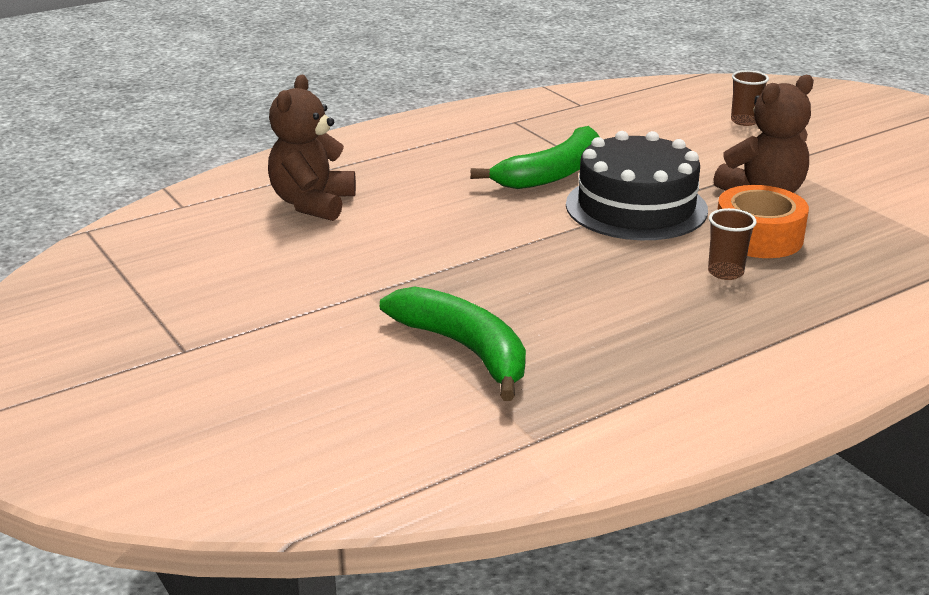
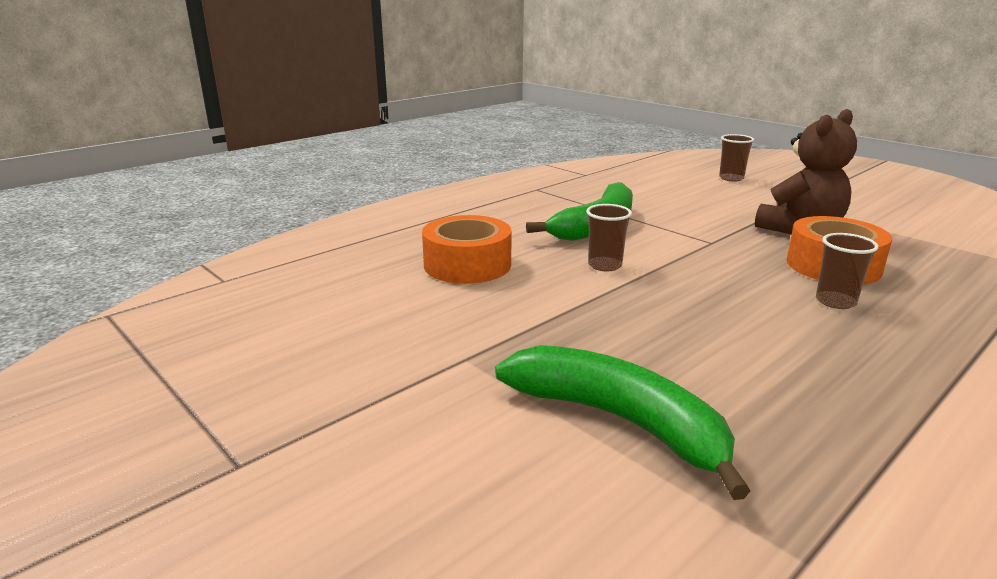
camera: 10 degrees left, 5 degrees down
brown teddy bear [268,75,356,221] -> none
black cake [566,131,708,240] -> none
none -> orange tape [422,215,512,284]
none -> brown cup [586,204,632,271]

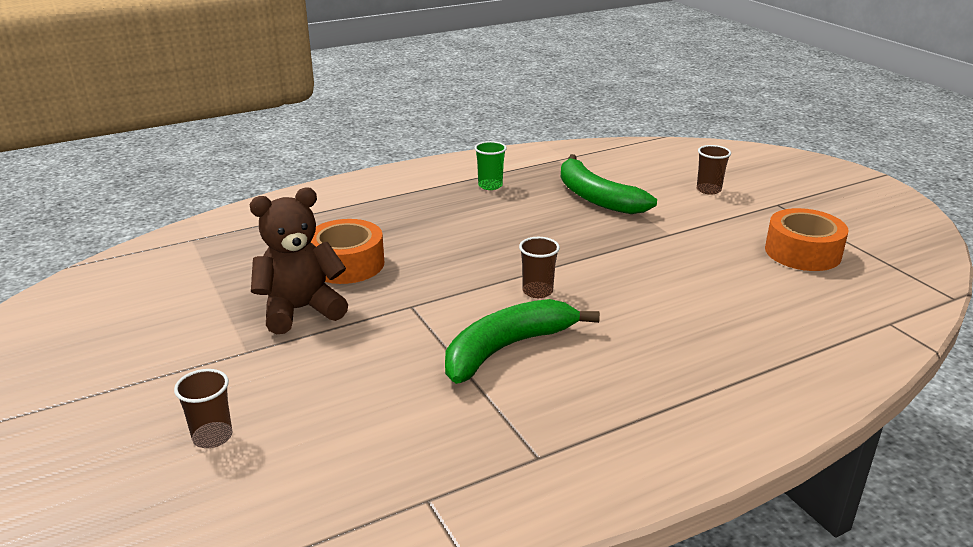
camera: 165 degrees left, 5 degrees up
orange tape [422,215,512,284] -> orange tape moved to [765,208,848,271]
brown cup [816,233,879,309] -> brown cup moved to [697,145,731,195]
none -> green cup [475,141,507,190]

